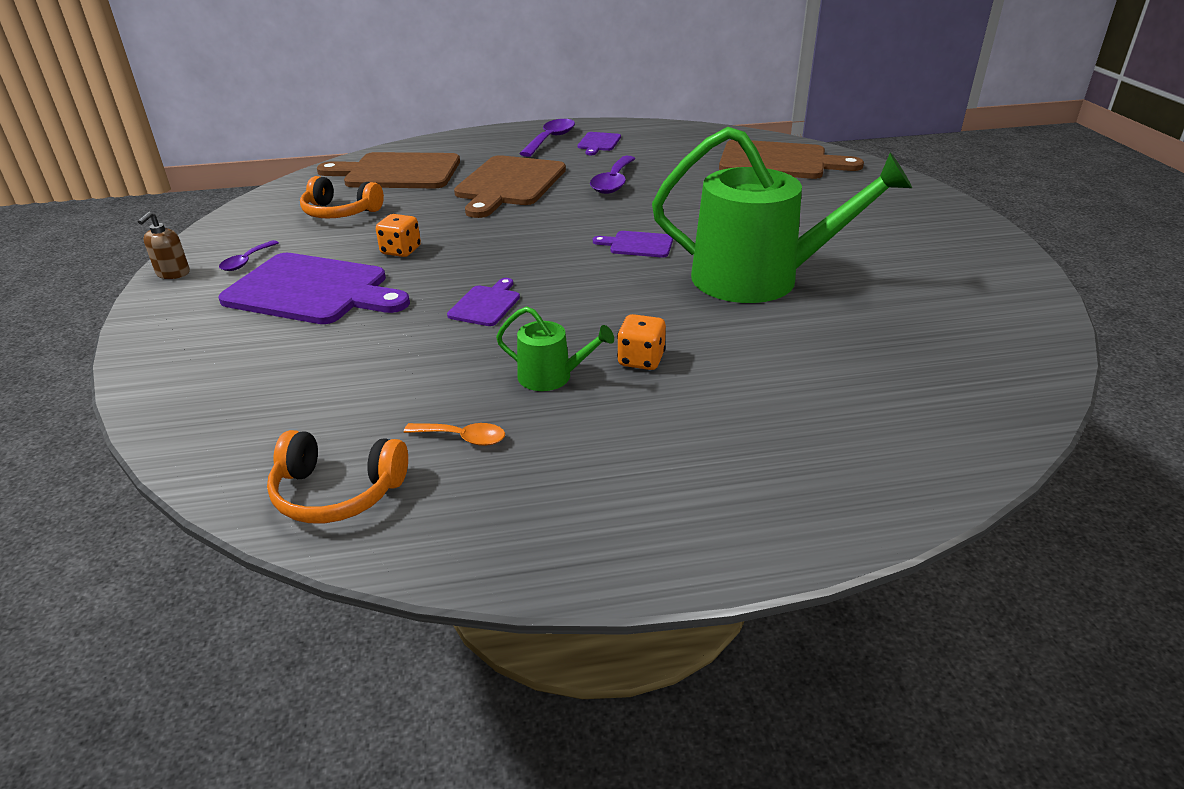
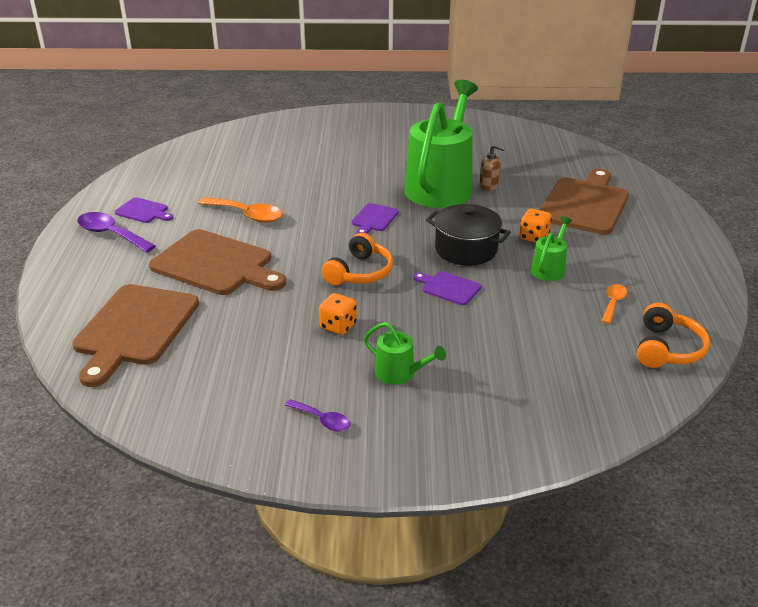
camera: 80 degrees left, 0 degrees up
brown soap dispenser [138,211,190,279] -> brown soap dispenser moved to [480,144,505,191]
purple cutting board [218,253,410,324] -> green watering can [364,322,446,385]
orange headphones [300,176,384,219] -> orange headphones moved to [322,233,393,286]
purple spoon [590,156,635,194] -> orange spoon [198,197,283,223]
brown cutting board [719,140,864,179] -> brown cutting board moved to [540,169,629,235]
none -> black pot [426,204,511,265]

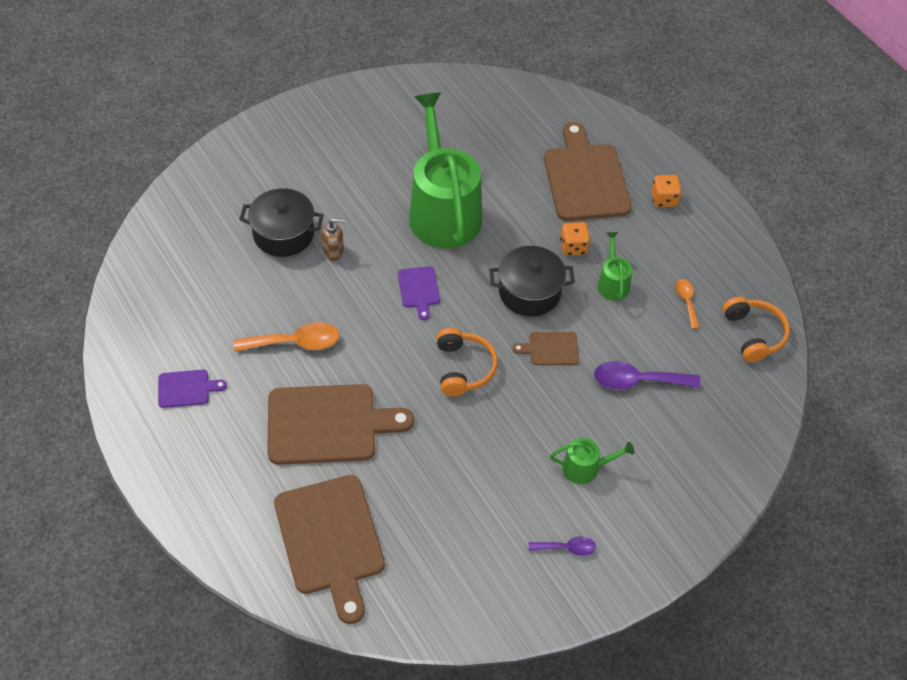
camera: 35 degrees left, 20 degrees up
purple spoon [77,212,156,253] -> purple spoon moved to [594,361,700,390]
orange dice [319,293,357,335] -> orange dice moved to [651,175,682,207]
purple cutting board [414,271,481,305] -> brown cutting board [512,332,579,365]
brown soap dispenser [480,144,505,191] -> brown soap dispenser moved to [322,218,345,261]
none -> black pot [239,188,324,257]

